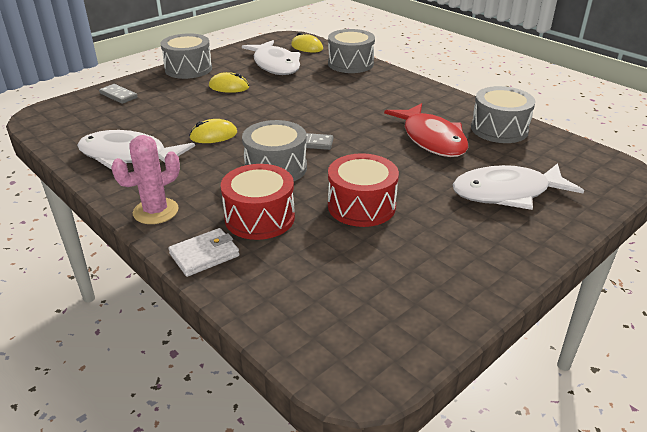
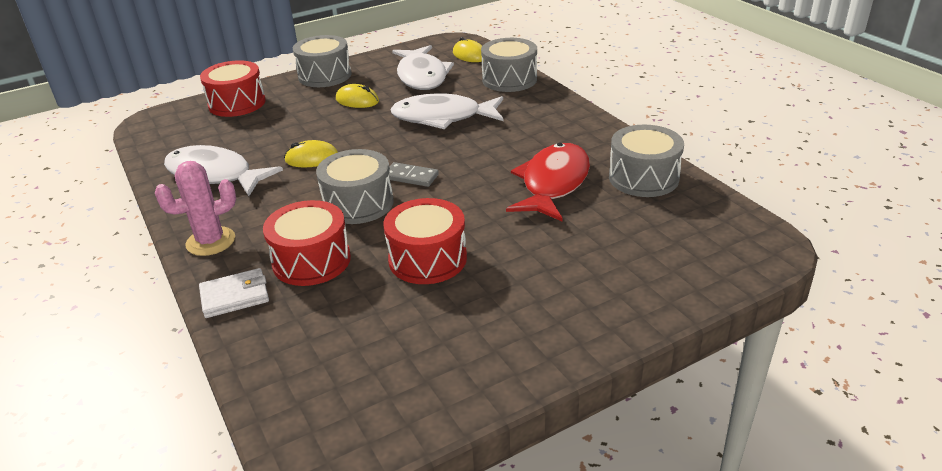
camera: 15 degrees right, 0 degrees up
grey domino [99,84,138,104] -> red drum [200,60,266,117]
red fish [384,103,468,157] -> red fish turned 150 degrees counterclockwise [506,143,590,222]
white fish [453,163,584,210] -> white fish moved to [390,93,504,129]

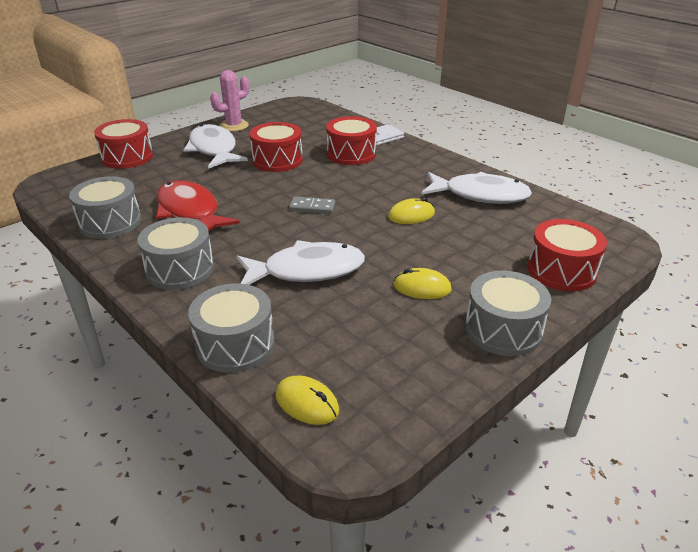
camera: 165 degrees right, 0 degrees up
pink cactus [155,161,236,256] -> pink cactus moved to [210,70,249,132]
grey drum [316,149,394,224] -> grey drum moved to [138,217,214,289]
white fish [392,45,454,90] -> white fish moved to [184,124,248,169]
red fish [506,143,590,222] -> red fish turned 135 degrees clockwise [156,180,240,231]
none -> red drum [94,119,153,169]

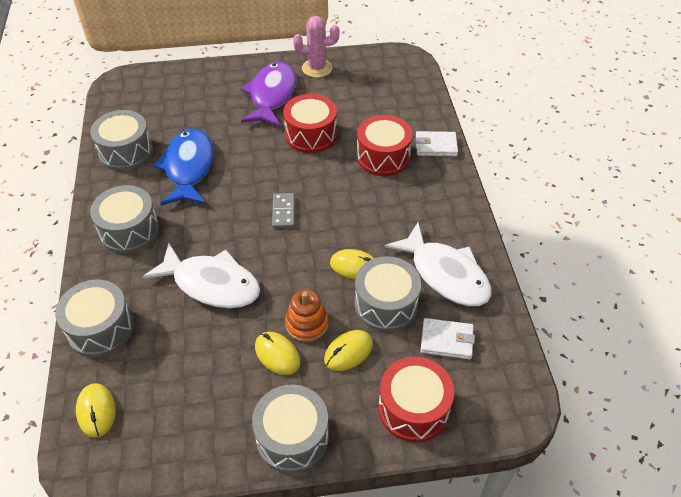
camera: 35 degrees right, 15 degrees up
red drum [94,119,153,169] -> none
red fish [156,180,240,231] -> blue fish [153,129,213,205]
white fish [184,124,248,169] -> purple fish [241,62,297,127]
grey domino [289,197,335,214] -> grey domino turned 45 degrees clockwise [272,193,294,228]
none -> orange stacking toy [285,290,328,342]
none -> yellow mouse [324,330,373,371]
none -> grey drum [355,256,421,332]
none -> white wallet [421,318,475,360]

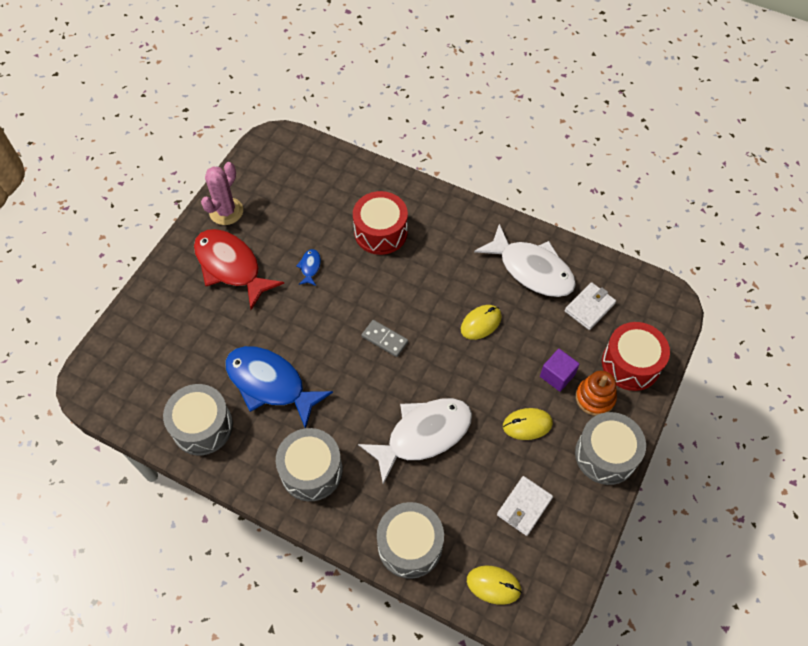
camera: 55 degrees left, 10 degrees up
purple fish [241,62,297,127] -> red fish [194,229,284,310]
red drum [283,94,337,153] -> blue fish [296,249,321,286]
orange stacking toy [285,290,328,342] -> orange stacking toy moved to [576,371,617,416]
yellow mouse [324,330,373,371] -> purple cube [540,349,580,392]
grey drum [355,256,421,332] -> none
white fish [385,223,492,306] -> white fish turned 45 degrees clockwise [474,224,576,297]
white wallet [416,131,458,156] -> white wallet moved to [497,476,553,536]

